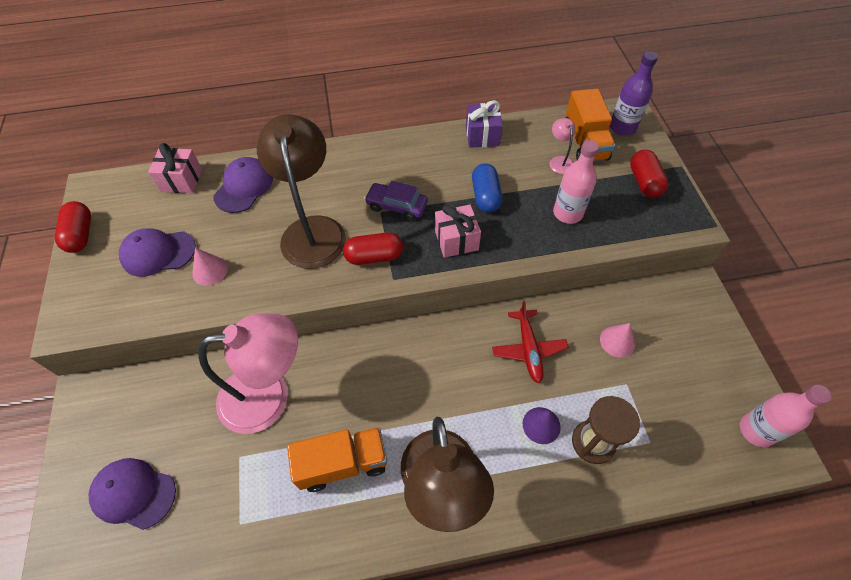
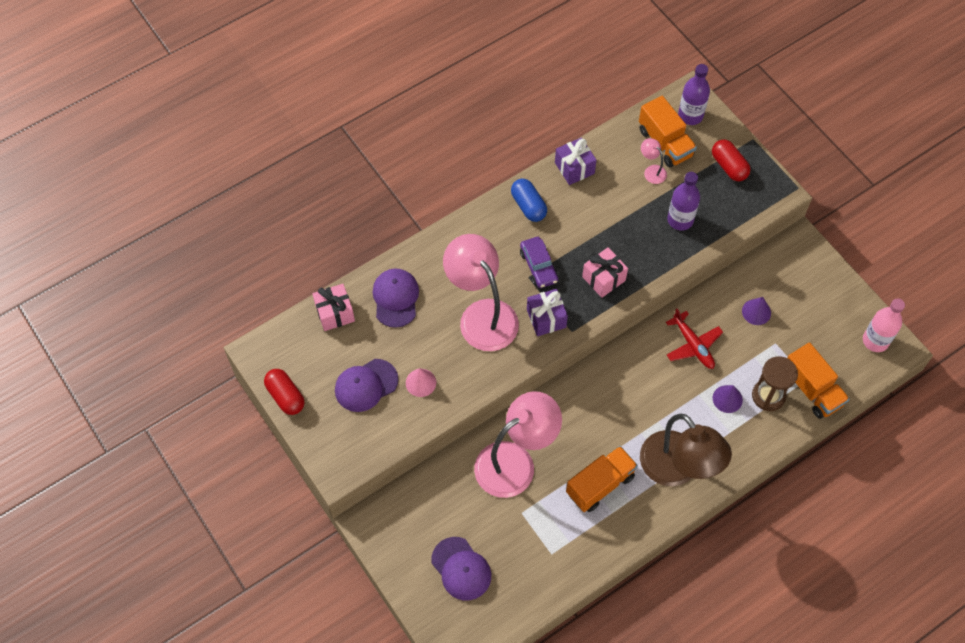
camera: 25 degrees left, 5 degrees up
purple cap [89,458,176,530] -> purple cap turned 120 degrees counterclockwise [431,537,491,600]
brown lamp [257,114,346,269] -> pink lamp [443,234,519,351]
red capsule [343,232,403,265] -> purple gift [527,289,568,336]
purple car [364,181,428,221] -> purple car turned 105 degrees counterclockwise [520,237,558,288]
blue capsule [472,164,502,213] -> blue capsule moved to [511,179,547,222]
pink bottle [553,140,599,224] -> purple bottle [667,172,700,230]
pink cone [600,323,635,358] -> purple cone [742,297,771,325]
none -> orange truck [787,342,850,419]

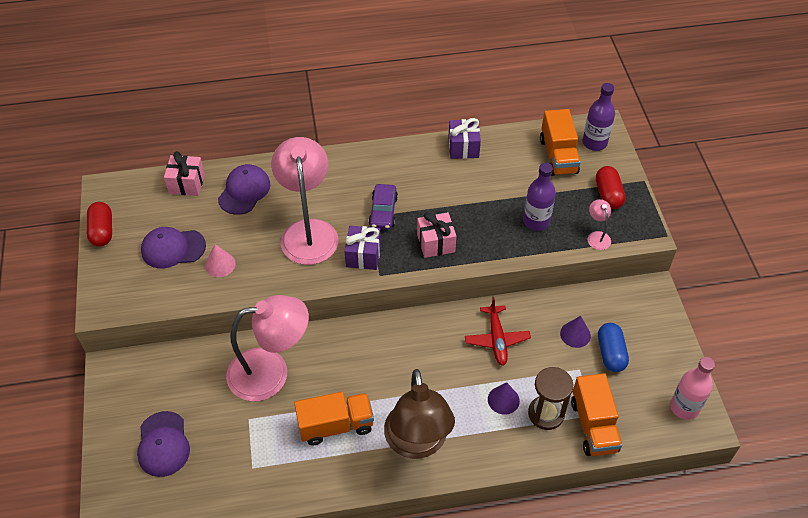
camera: 25 degrees right, 10 degrees down
blue capsule [511,179,547,222] -> blue capsule moved to [598,323,629,372]
pink lamp [641,138,667,184] -> pink lamp moved to [588,199,611,250]

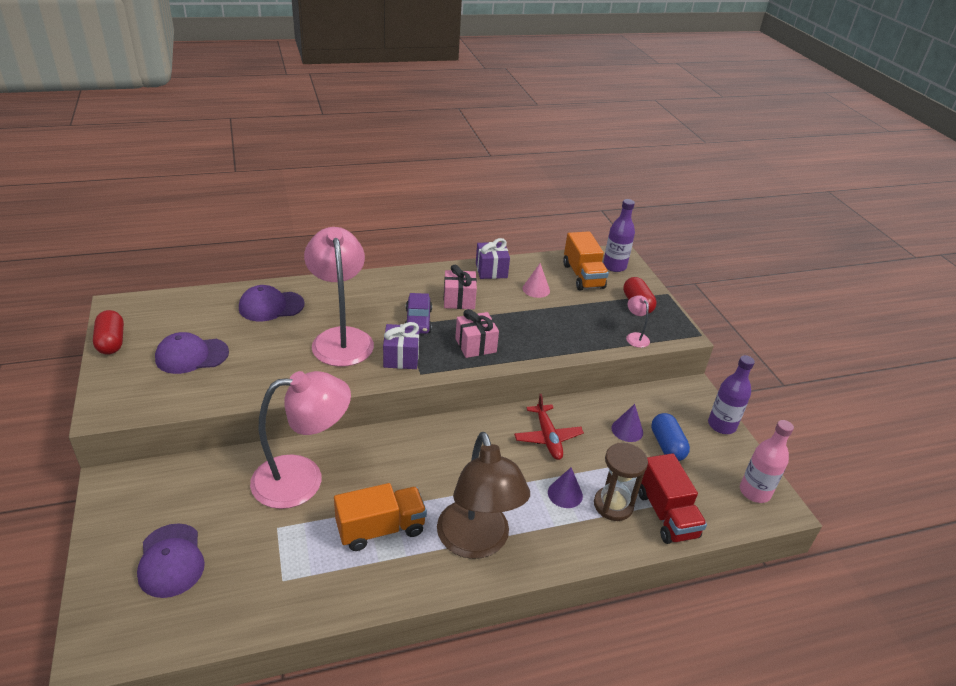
camera: 10 degrees left, 15 degrees down
pink gift [164,151,205,196] -> pink gift moved to [444,265,477,309]
pink cone [205,244,236,277] -> pink cone moved to [523,263,550,298]
purple cap [218,164,270,215] -> purple cap turned 120 degrees counterclockwise [239,285,305,321]
purple bottle [523,163,556,231] -> purple bottle moved to [708,355,755,434]
orange truck [571,373,623,456] -> red truck [638,453,707,544]

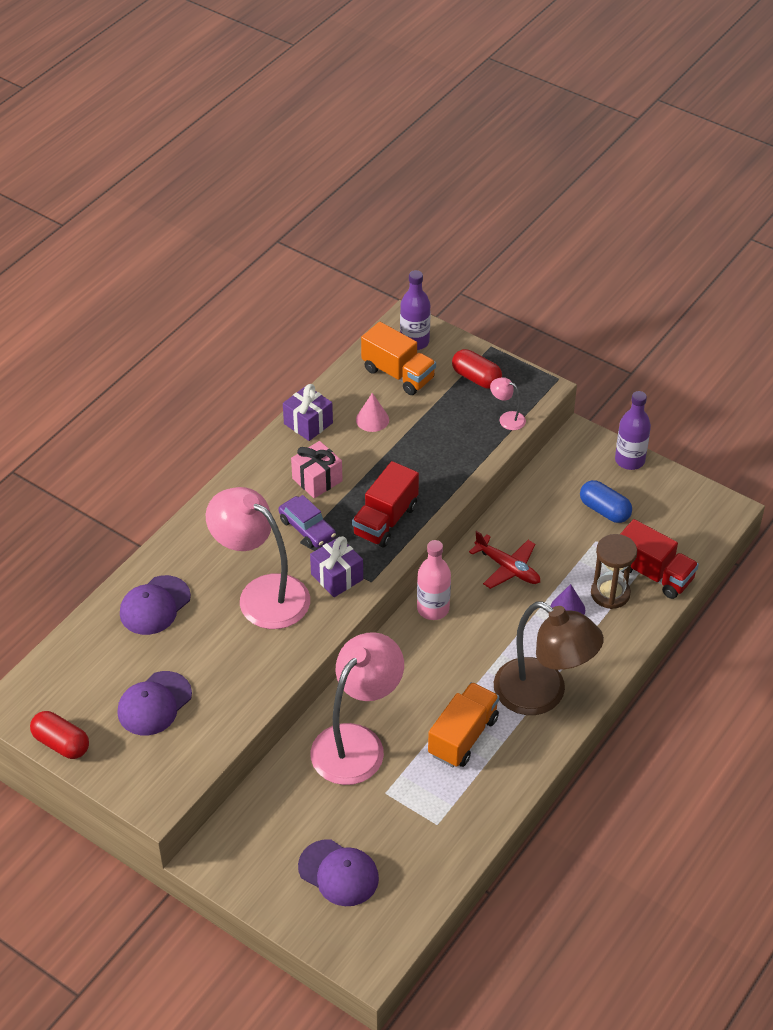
camera: 35 degrees left, 10 degrees up
pink gift [455,309,499,358] -> red truck [352,461,419,548]
purple cone [611,404,643,442] -> none
pink bottle [740,420,794,503] -> pink bottle moved to [417,540,451,620]

